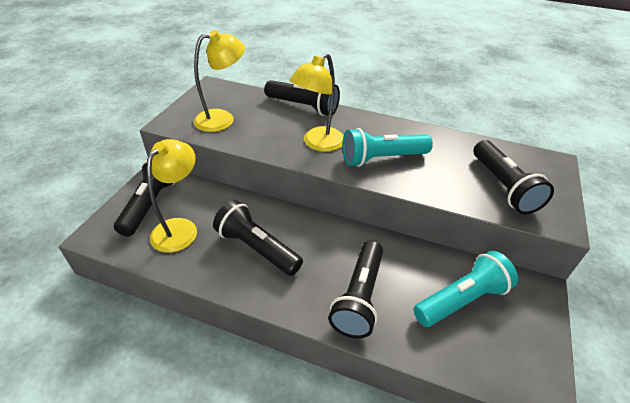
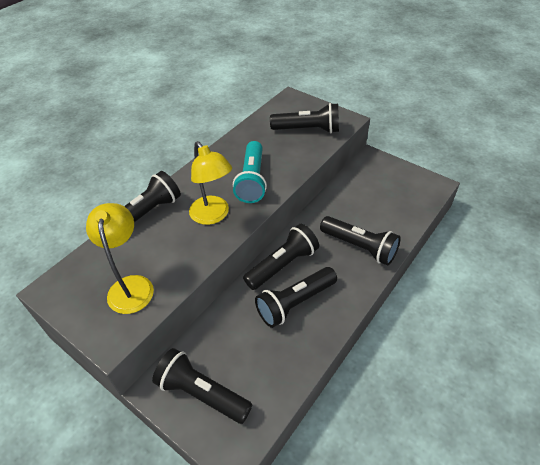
camera: 70 degrees left, 5 degrees up
yellow lamp [147,139,197,253] -> none
turquoise flashlight [413,251,518,327] -> none
none -> black flashlight [243,224,319,290]

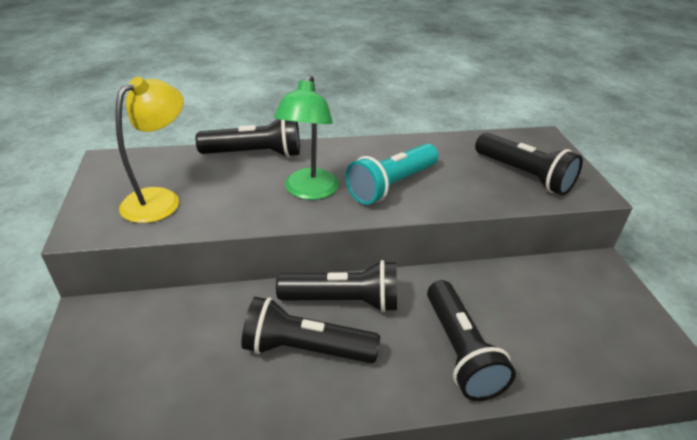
camera: 40 degrees right, 10 degrees down
black flashlight [152,348,252,424] -> none
yellow lamp [189,141,232,225] -> green lamp [274,74,339,200]

